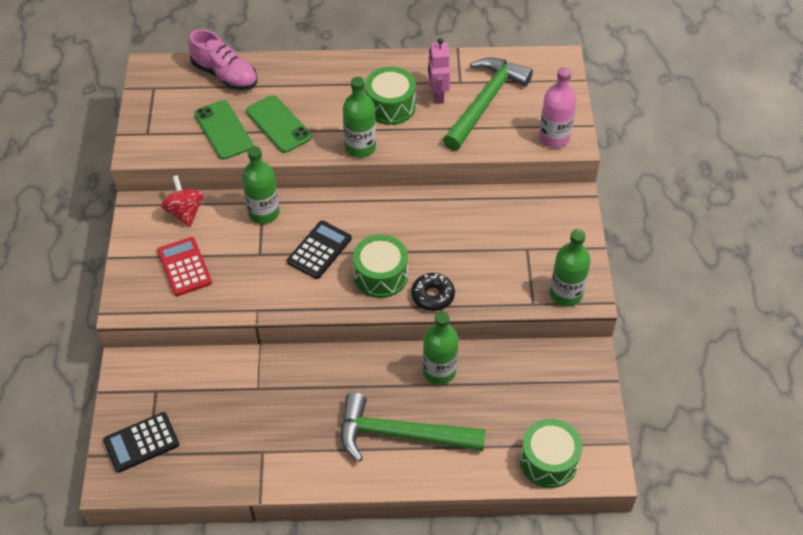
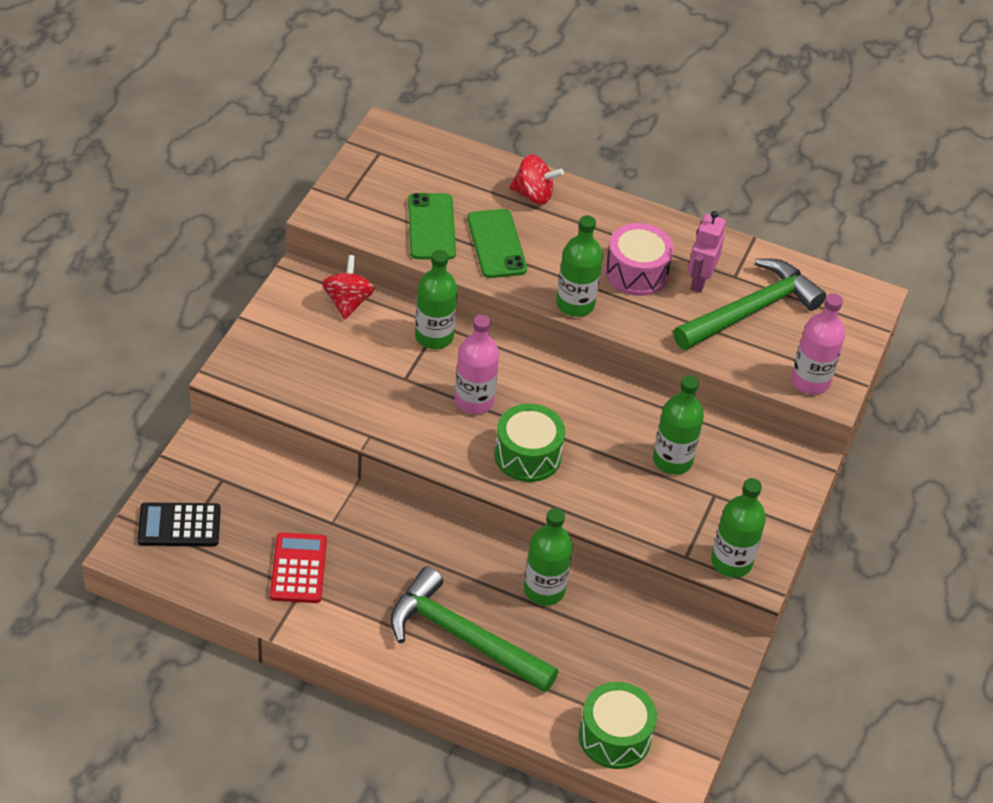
camera: 20 degrees right, 5 degrees down
red calculator [157,237,212,296] -> red calculator moved to [270,532,327,603]
pink shoe [188,29,257,90] -> none
black calculator [287,221,352,279] -> pink bottle [455,315,499,414]
green drum [365,67,416,125] -> pink drum [605,223,673,296]
black donut [411,273,455,311] -> none
none -> red spinning top [509,155,564,204]
none -> green bottle [653,375,704,475]

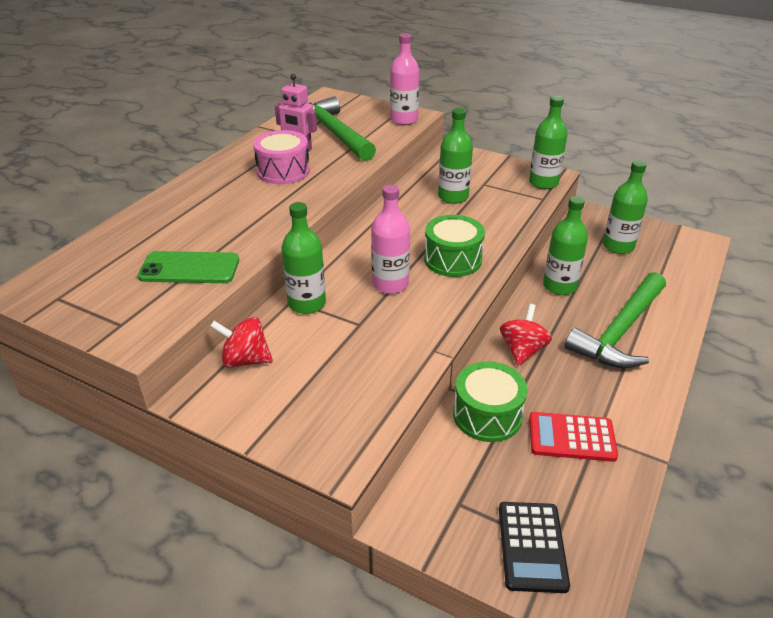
camera: 80 degrees left, 10 degrees down
green phone [467,209,527,278] -> none
red spinning top [509,155,564,204] -> red spinning top moved to [500,304,552,366]
green bottle [556,215,603,317] -> green bottle moved to [603,160,648,254]
green drum [579,682,657,769] -> green drum moved to [453,361,528,442]

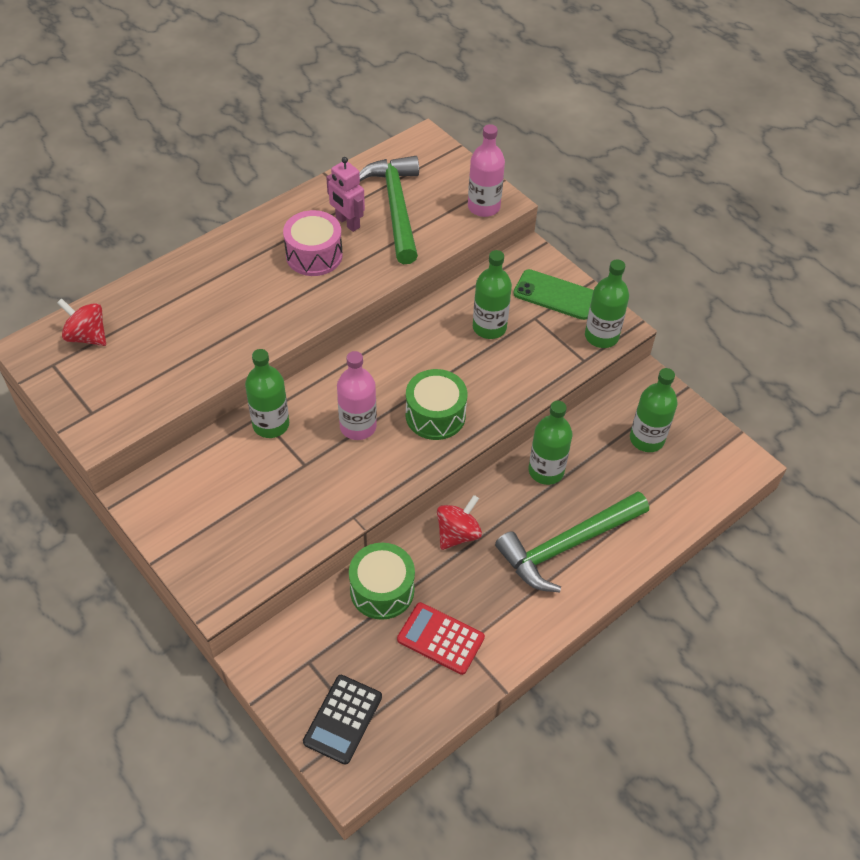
camera: 20 degrees right, 15 degrees up
green phone [138,251,239,283] -> green phone moved to [513,269,593,320]
red spinning top [210,317,273,368] -> red spinning top moved to [57,298,106,346]

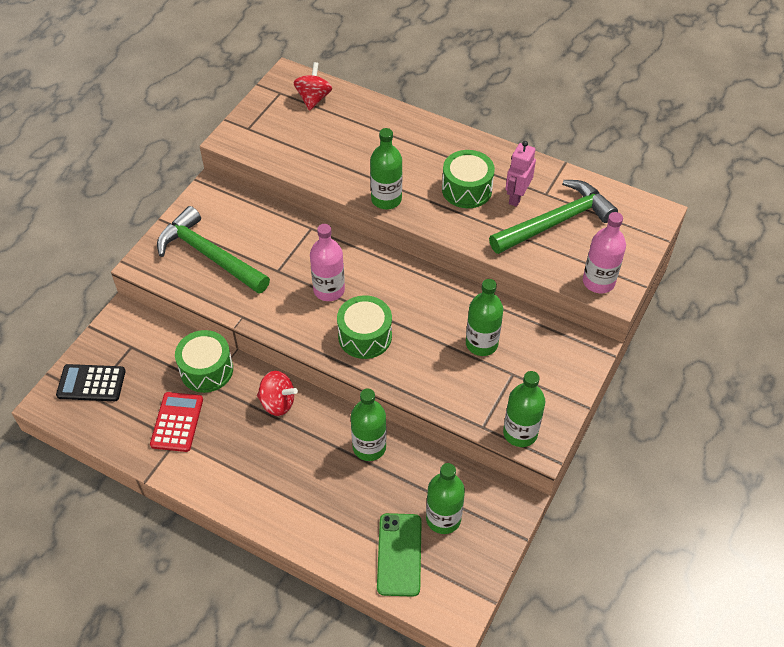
camera: 70 degrees right, 0 degrees up
green bottle [245,349,289,438] -> green bottle moved to [370,128,402,209]
pink drum [283,210,343,276] -> green drum [442,150,495,208]
green hammer [495,491,649,593] -> green hammer moved to [157,206,270,294]
green phone [513,269,593,320] -> green phone moved to [377,513,422,597]

